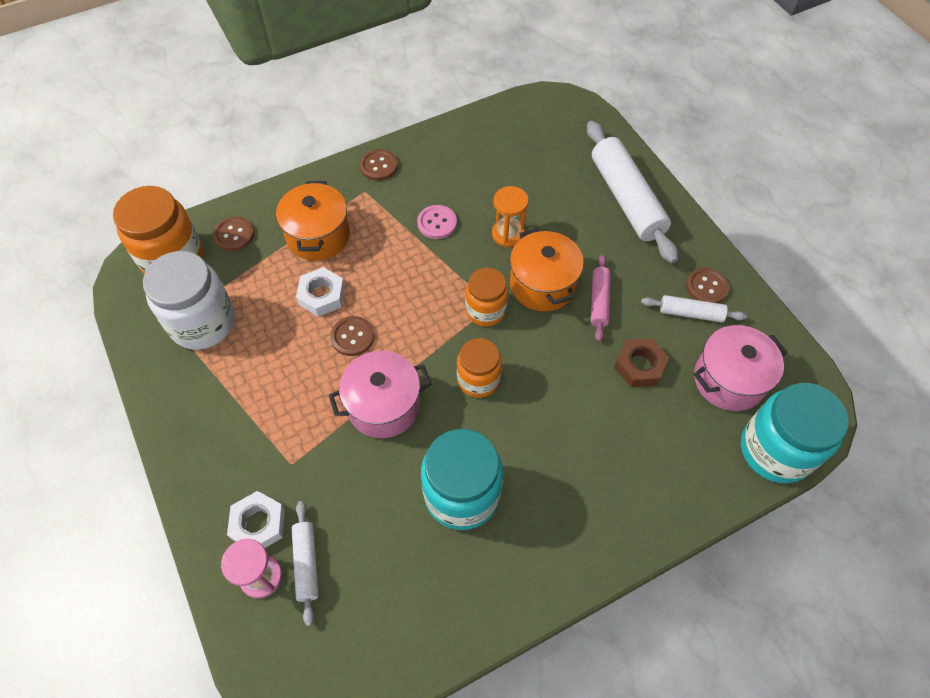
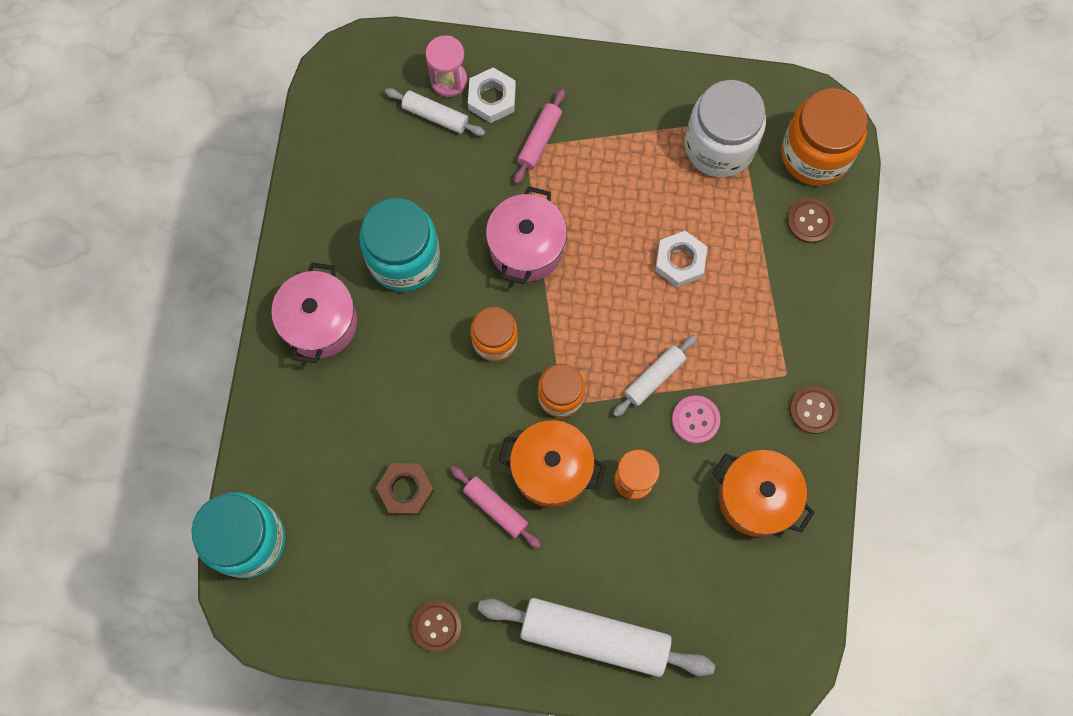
camera: 125 degrees right, 15 degrees up
orange pot [276,181,350,261] -> orange pot moved to [712,450,815,537]
brown button [330,316,374,356] -> none
white rolling pin [641,295,747,322] -> white rolling pin moved to [613,335,697,417]
pink pot [694,325,787,411] -> pink pot moved to [271,263,357,363]
none -> pink rolling pin [514,89,565,184]

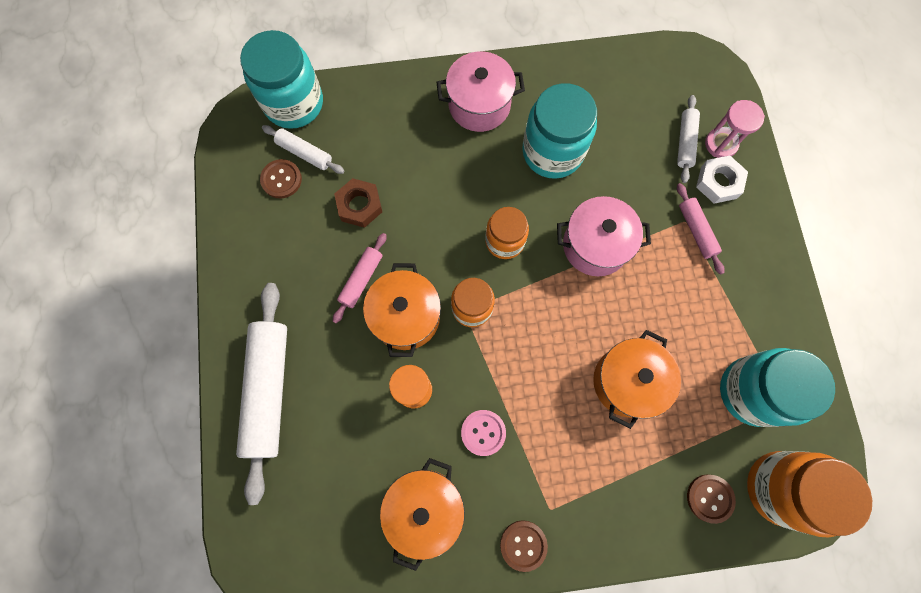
camera: 75 degrees right, 0 degrees up
brown button [411,601,462,652] -> brown button moved to [260,159,302,198]
pink rolling pin [514,89,565,184] -> pink rolling pin turned 60 degrees clockwise [677,183,725,275]
white rolling pin [613,335,697,417] -> white rolling pin moved to [262,125,344,174]
white nut [655,231,707,287] -> orange pot [593,330,681,429]
white jar [685,80,766,177] -> turquoise jar [720,348,835,427]

